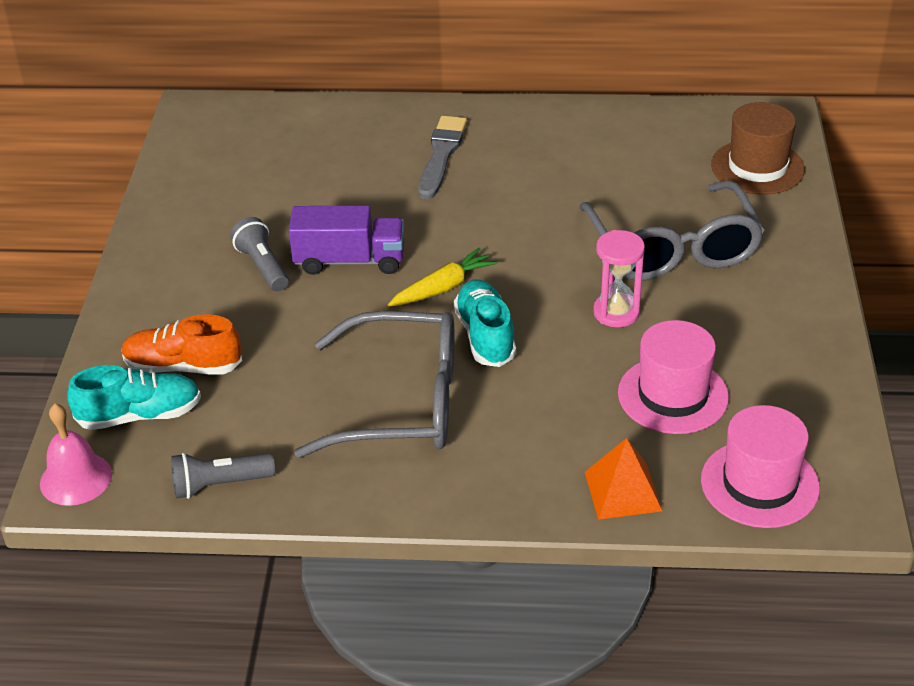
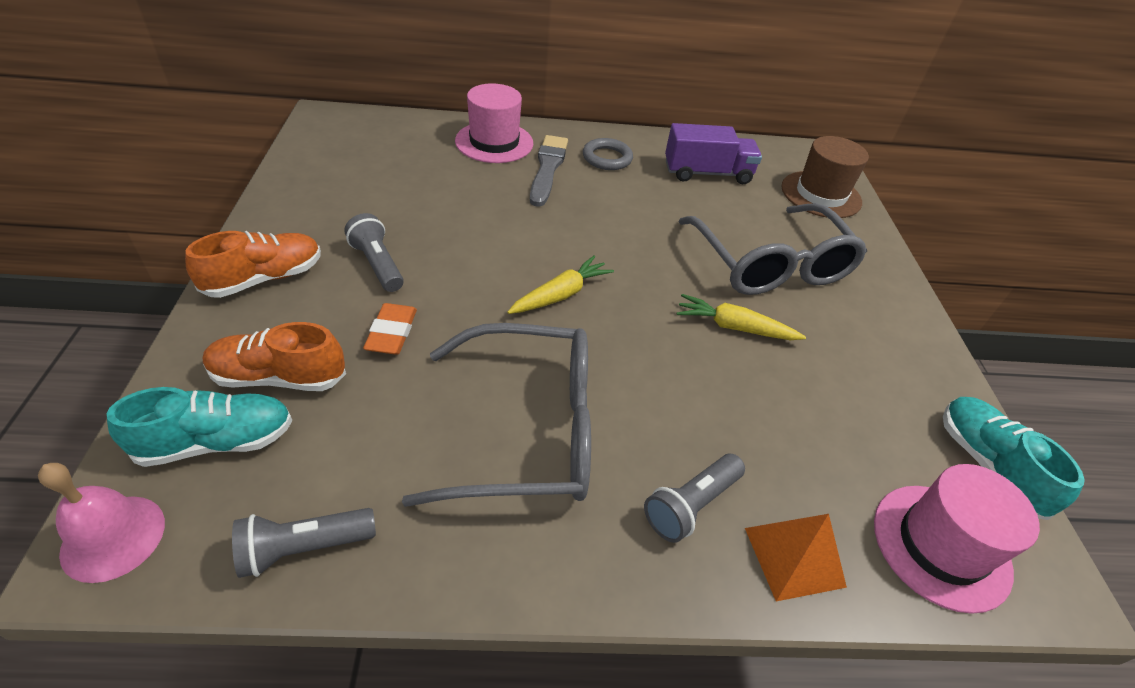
camera: 10 degrees left, 5 degrees up
purple truck [289,205,404,275] -> purple truck moved to [665,123,762,184]
turquoise shoe [454,279,516,367] -> turquoise shoe moved to [943,397,1085,520]
pink hourglass [593,230,645,327] -> yellow carrot [677,294,806,340]
pink hat [618,320,729,434] -> pink hat moved to [455,83,533,163]
none -> orange shoe [185,231,321,298]
none -> orange eraser [363,303,417,355]
none -> grey ring [583,138,633,170]
none -> grey flashlight [644,454,745,543]

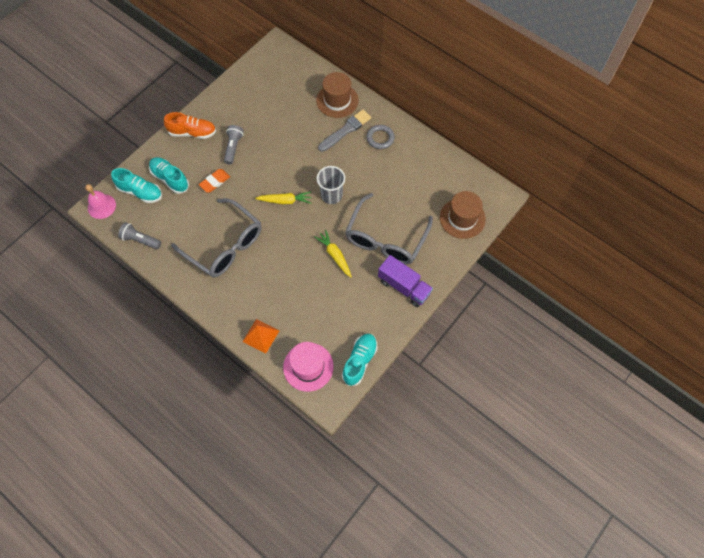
camera: 45 degrees right, 20 degrees up
orange shoe [203,322,346,391] -> turquoise shoe [149,157,189,194]
pink hat [455,83,533,163] -> brown hat [316,72,359,118]
grey flashlight [644,454,745,543] -> none
purple truck [665,123,762,184] -> purple truck moved to [378,255,433,307]
none -> grey cup [317,166,345,204]

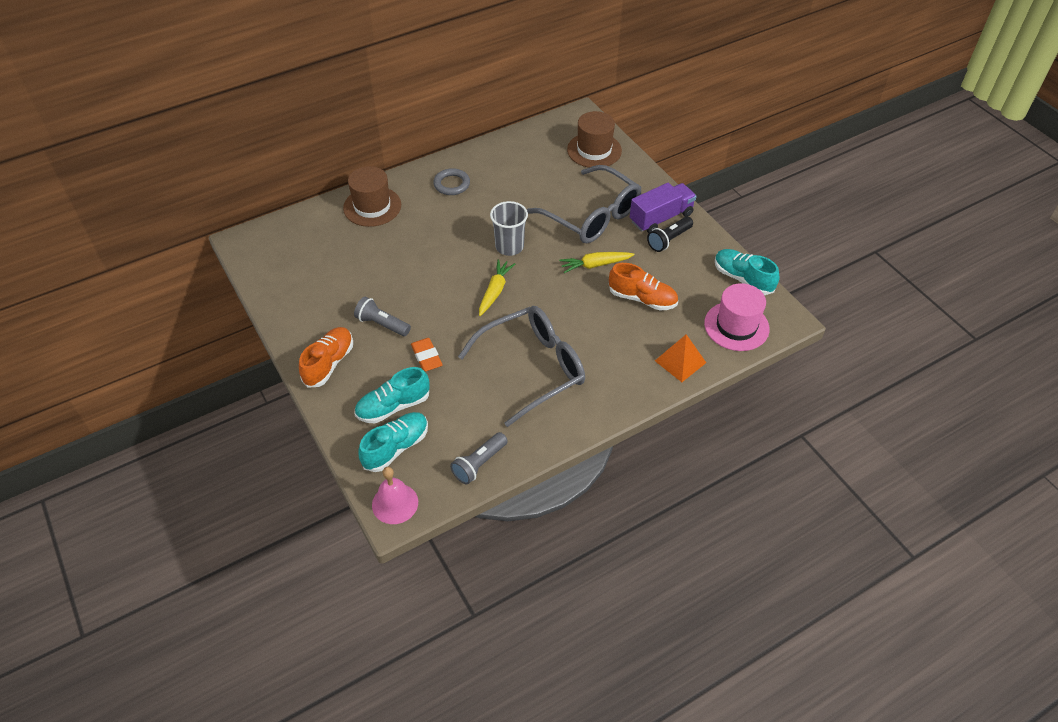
camera: 70 degrees left, 15 degrees down
grey brush [318,110,371,152] -> none
none -> orange shoe [609,263,678,310]
none -> black flashlight [647,217,693,252]

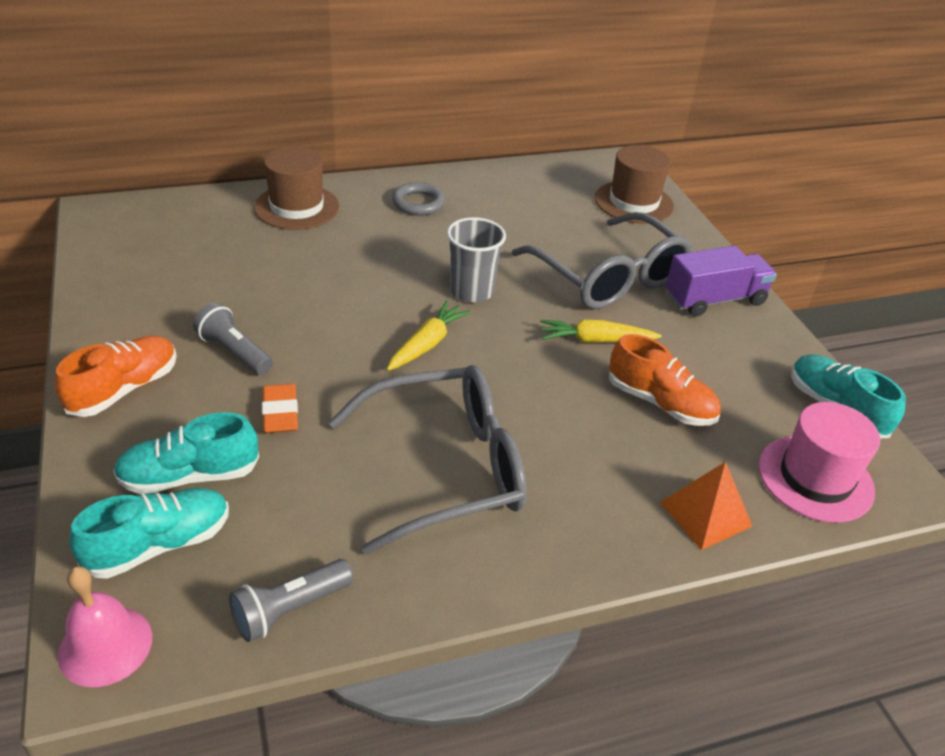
camera: 10 degrees right, 10 degrees down
black flashlight [647,217,693,252] -> none

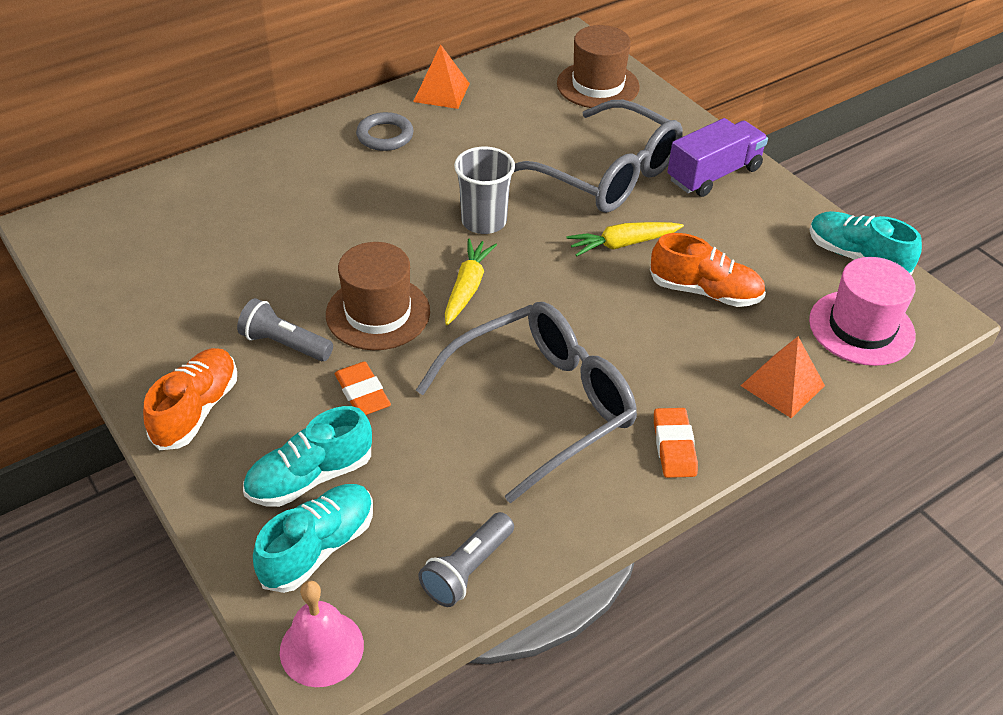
camera: 15 degrees left, 5 degrees up
brown hat [254,147,339,230] -> brown hat moved to [326,242,430,350]
none -> orange pyramid [413,44,470,109]
none -> orange eraser [654,408,698,478]

